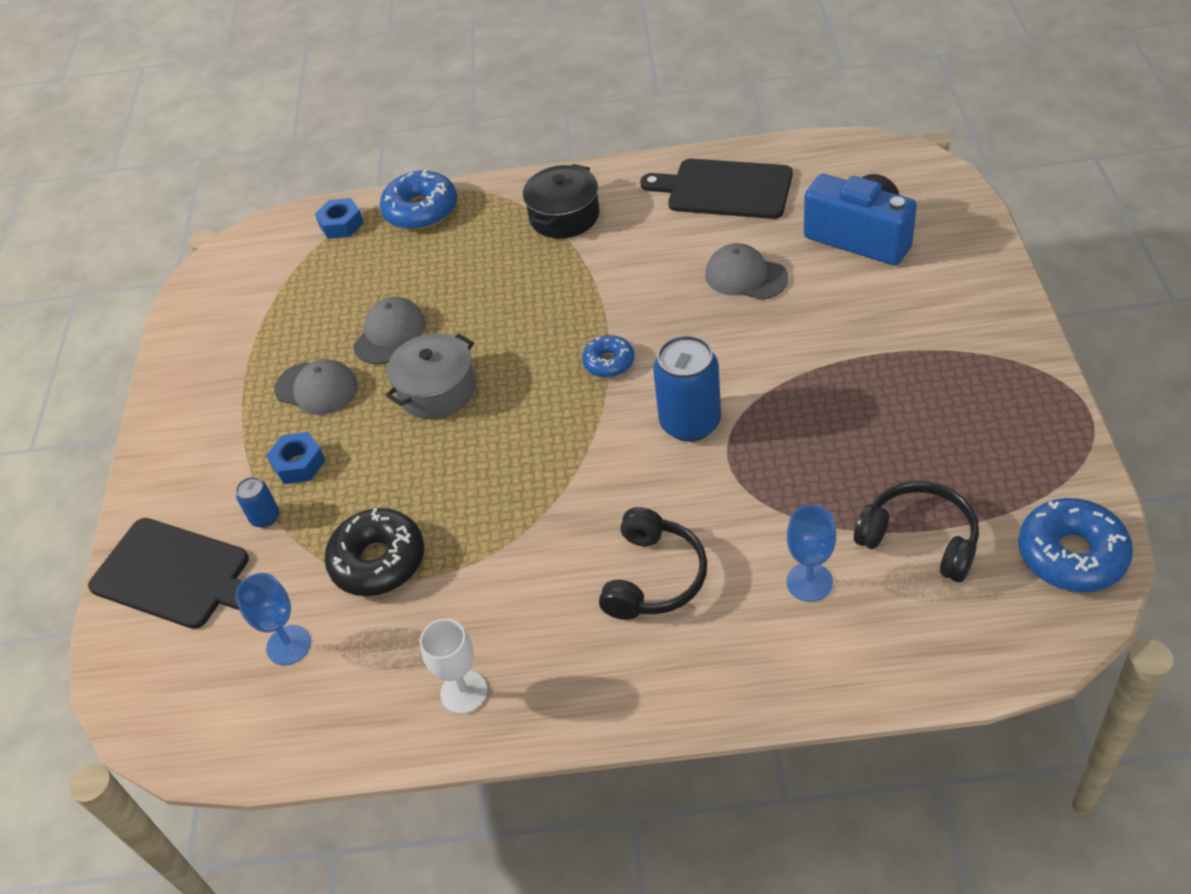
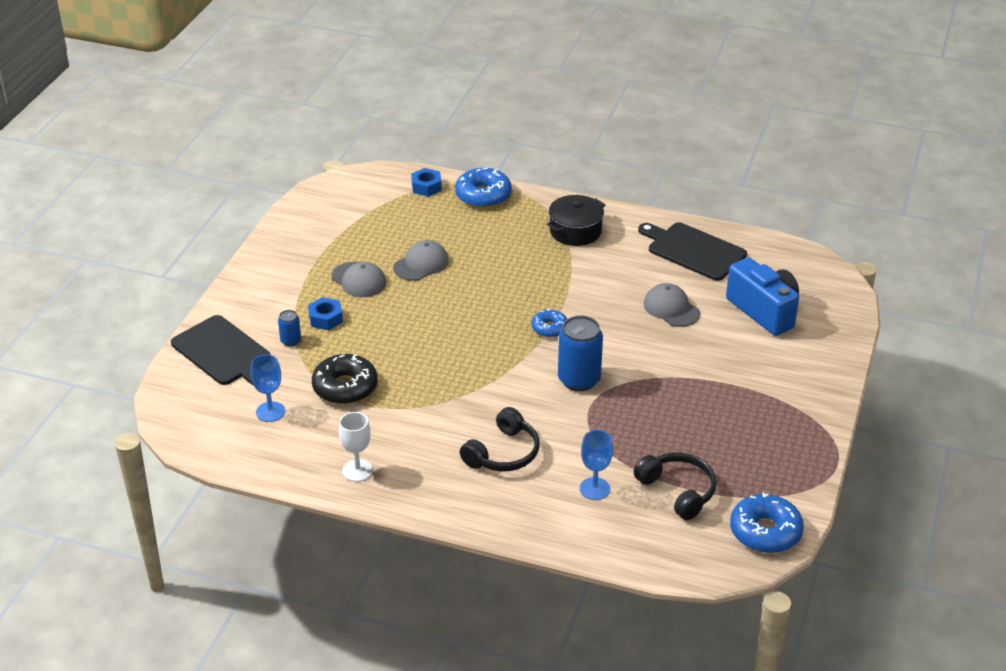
camera: 15 degrees right, 10 degrees down
grey pot [386,333,476,419] -> none

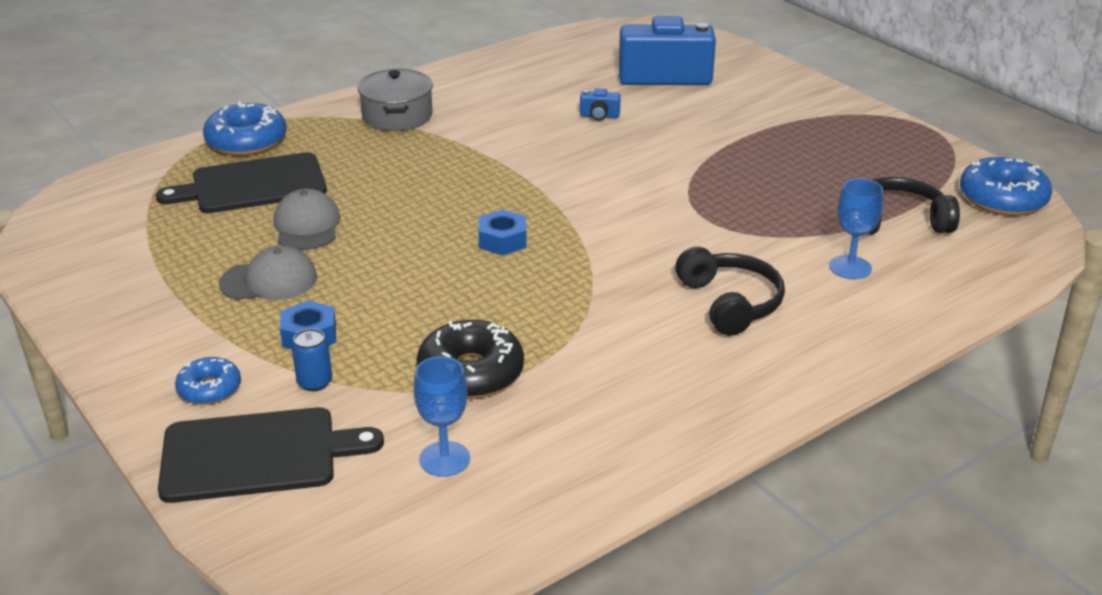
camera: 55 degrees left, 5 degrees down
white goblet [339,412,373,482] -> none
blue nut [411,168,442,197] -> blue nut moved to [479,210,527,255]
blue donut [532,309,567,337] -> blue donut moved to [175,357,241,405]
black pot [547,195,605,246] -> grey pot [357,69,433,131]
blue can [558,316,603,391] -> none
black cutting board [638,222,747,281] -> black cutting board moved to [156,152,327,213]
grey cap [643,283,700,327] -> blue camera [580,88,621,121]

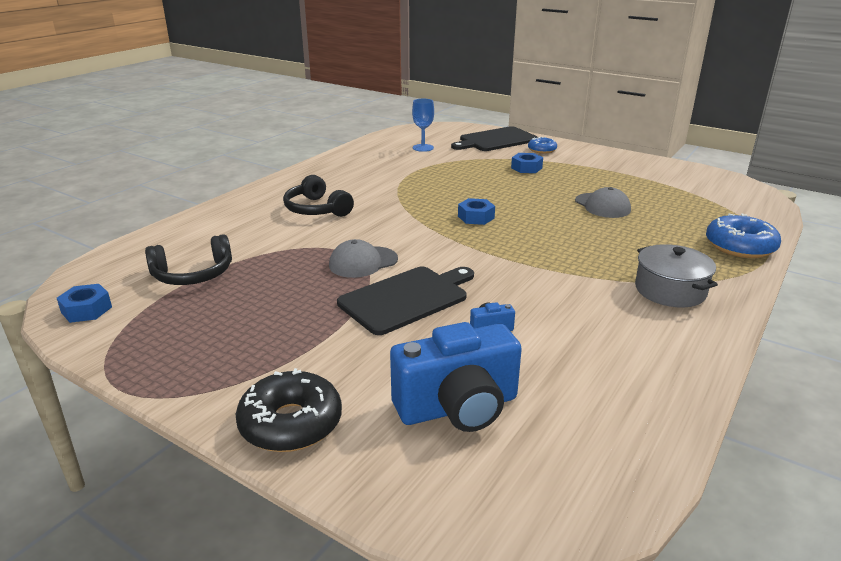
camera: 160 degrees right, 5 degrees down
black cutting board [156,152,327,213] -> black cutting board moved to [337,266,474,335]
grey cap [219,246,317,300] -> grey cap moved to [329,239,398,278]
blue can [292,328,332,391] -> none
black donut [416,320,524,399] -> black donut moved to [236,368,342,452]
blue goblet [830,178,883,279] -> none
blue donut [960,157,1052,216] -> blue nut [57,284,112,323]

